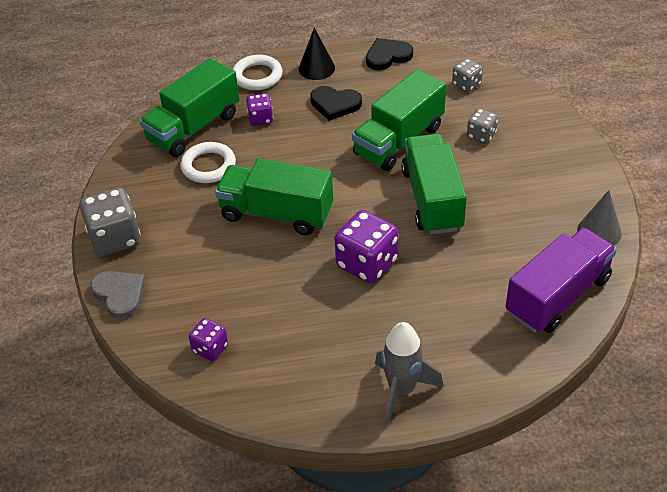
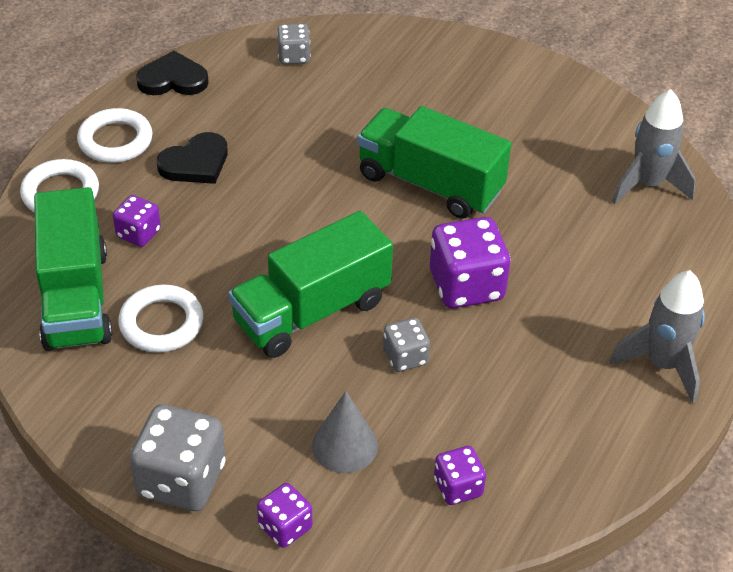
camera: 55 degrees left, 0 degrees up
grey heart [90,271,145,319] -> purple dice [257,483,312,548]
black cone [299,28,335,80] -> white ring [77,108,153,163]
green truck [352,69,446,171] -> none
black heart [366,38,413,70] -> black heart turned 75 degrees clockwise [136,51,209,95]
grey dice [467,108,498,144] -> grey dice moved to [383,318,430,372]
purple truck [506,228,617,333] -> grey rocket [612,89,696,204]
grey cone [577,190,622,246] -> grey cone moved to [312,391,378,473]

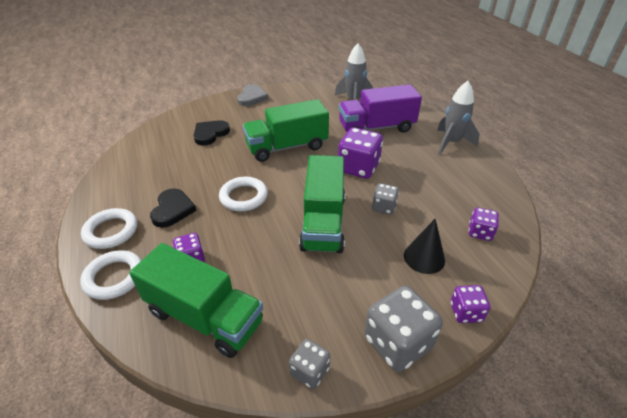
camera: 50 degrees left, 5 degrees down
white ring [118,285,204,353] -> white ring moved to [219,177,268,211]
black heart [136,51,209,95] -> black heart moved to [193,120,230,145]
grey dice [277,23,310,64] -> grey dice moved to [289,339,330,389]
grey cone [312,391,378,473] -> black cone [404,219,445,274]
none -> grey heart [237,84,269,106]
none -> purple truck [339,84,422,133]

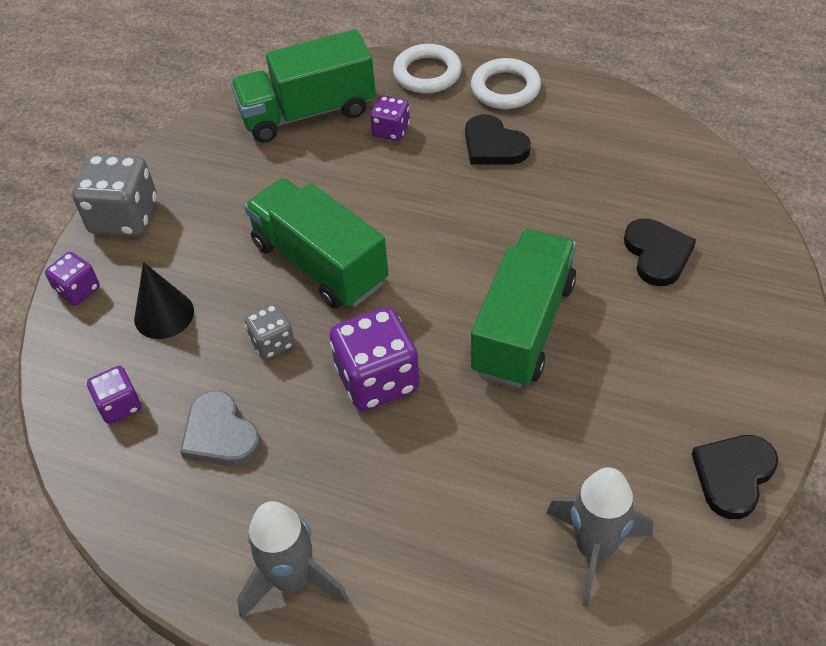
camera: 135 degrees right, 10 degrees up
white ring [219,177,268,211] -> none
grey heart [237,84,269,106] -> grey heart moved to [180,390,261,466]
grey dice [289,339,330,389] -> none
purple truck [339,84,422,133] -> none
none -> black heart [692,435,778,519]

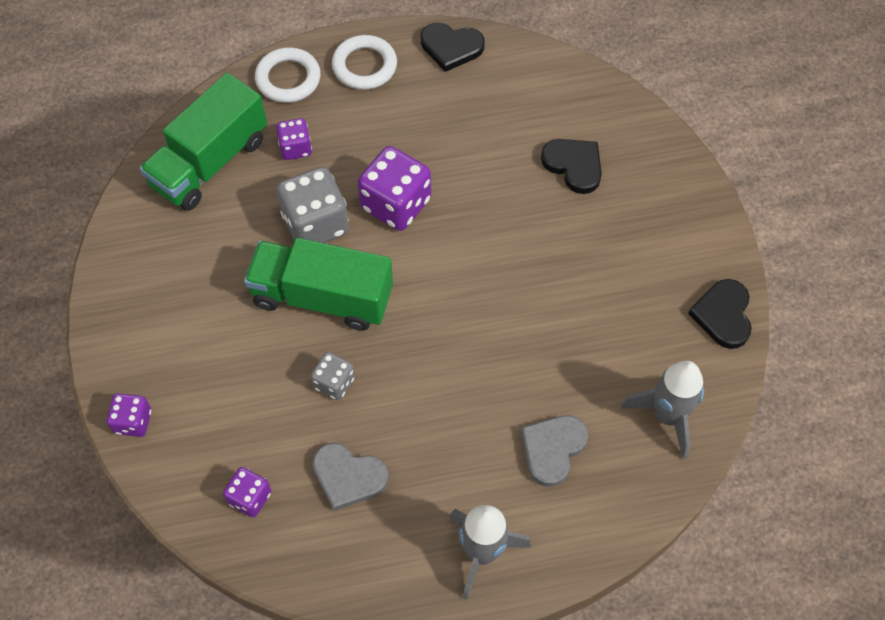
camera: 35 degrees left, 10 degrees up
grey dice [72,154,157,237] -> grey dice moved to [276,167,349,243]
black cone [134,262,194,339] -> none
purple dice [330,307,420,411] -> purple dice moved to [358,146,431,231]
black heart [465,114,531,165] -> black heart moved to [421,23,485,72]
green truck [471,229,576,388] -> none
none -> grey heart [521,415,588,487]

